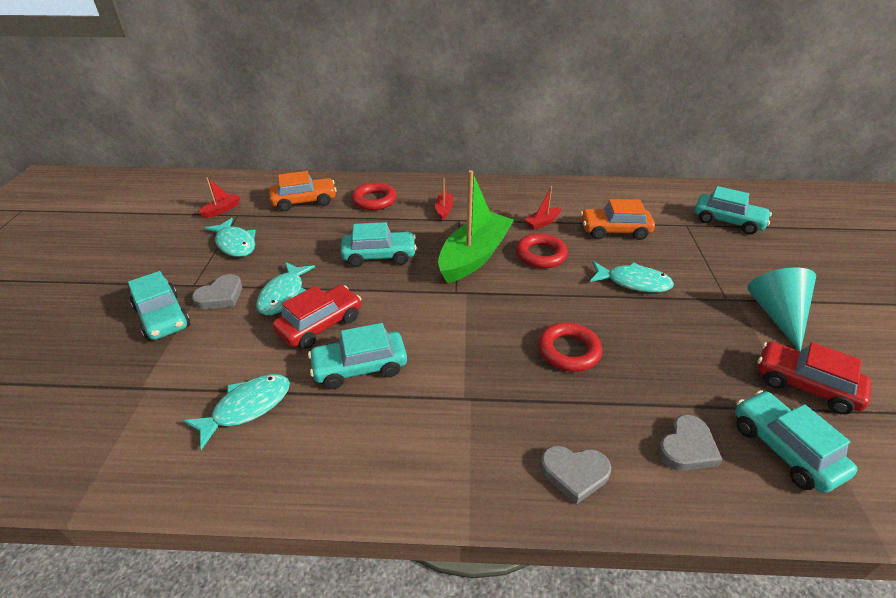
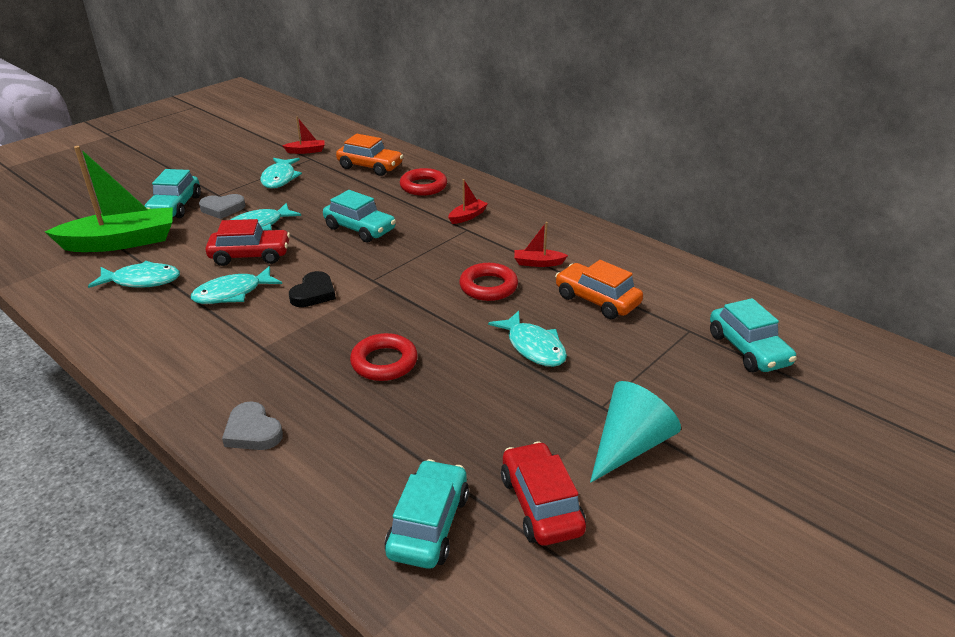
camera: 40 degrees right, 5 degrees down
turquoise car [308,323,407,389] -> turquoise fish [191,266,282,304]
green boat [438,170,514,283] -> green boat moved to [45,146,173,252]
grey heart [658,414,723,471] -> none
none -> black heart [289,271,336,307]

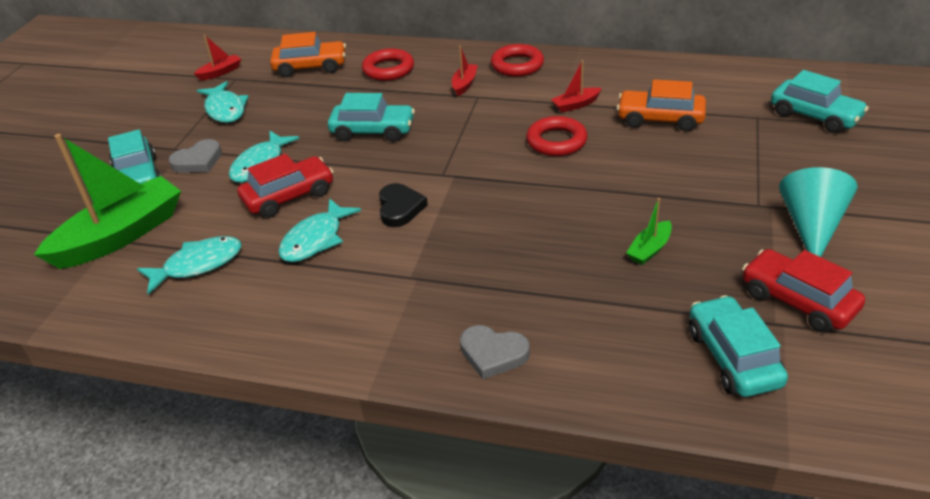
camera: 25 degrees left, 5 degrees up
red ring [350,333,418,381] -> red ring moved to [491,44,544,77]
turquoise fish [488,311,567,367] -> none
none -> green boat [626,198,672,265]

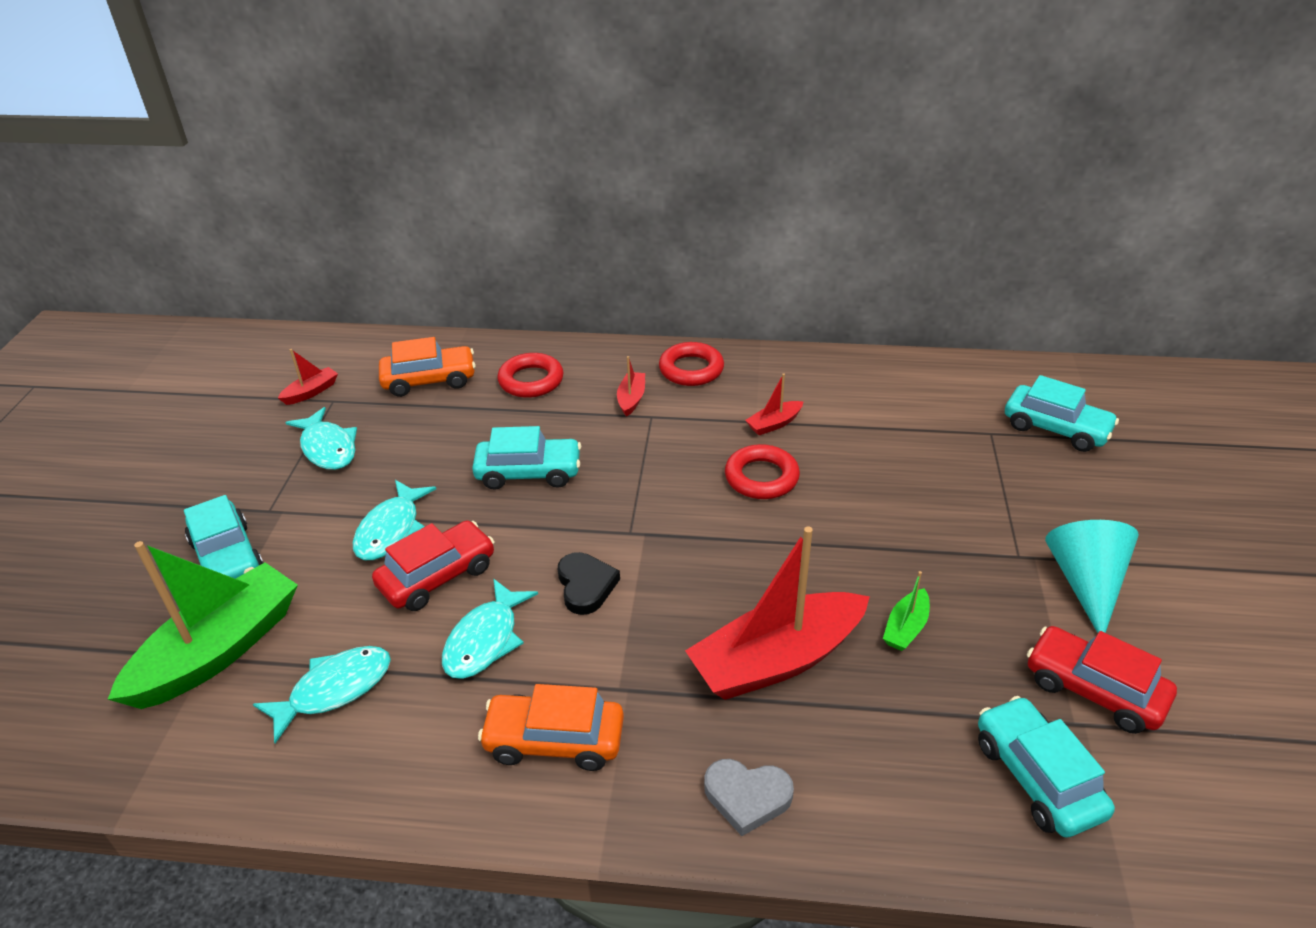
camera: 10 degrees left, 0 degrees up
grey heart [169,139,222,173] -> none
orange car [617,79,706,132] -> orange car moved to [478,684,624,771]
none -> red boat [685,526,870,700]

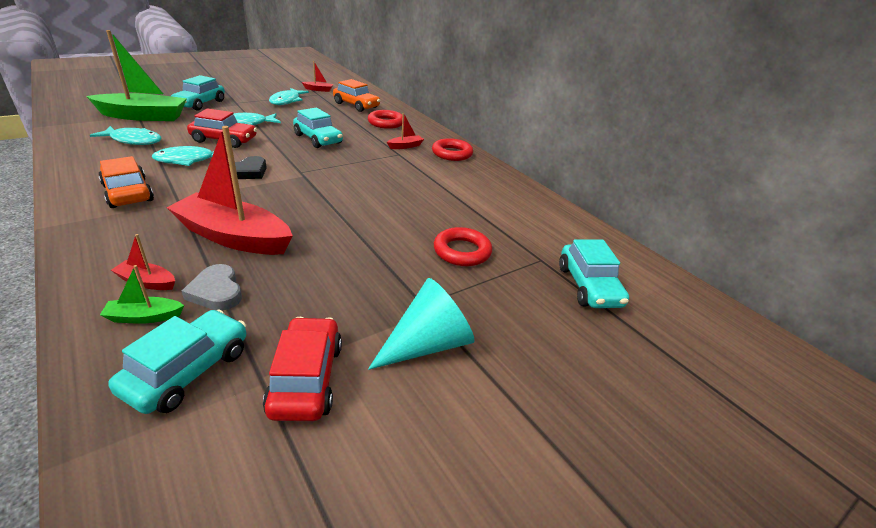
camera: 45 degrees right, 5 degrees down
grey heart [704,759,794,836] -> grey heart moved to [182,264,242,310]
red ring [725,444,800,499] -> red ring moved to [434,227,492,266]
red boat [745,373,804,435] -> red boat moved to [111,234,175,290]
green boat [883,571,930,651] -> green boat moved to [100,265,184,324]

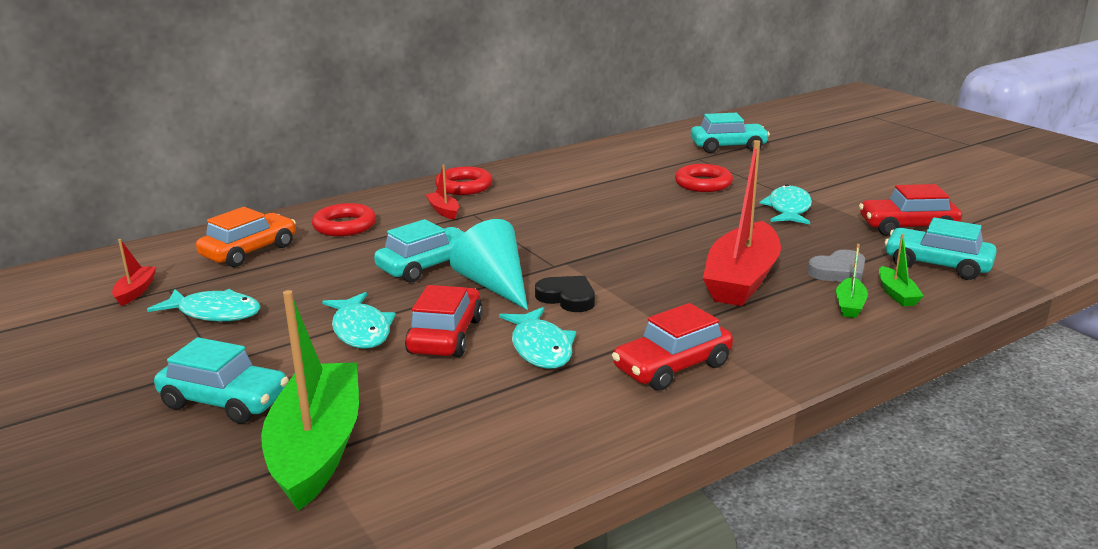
camera: 85 degrees left, 10 degrees down
turquoise fish [90,126,162,145] -> turquoise fish moved to [759,184,812,224]
orange car [99,156,154,208] -> red car [612,303,733,391]
red boat [111,234,175,290] -> green boat [836,244,868,318]
turquoise cone [368,278,475,370] -> turquoise cone moved to [450,219,528,310]

